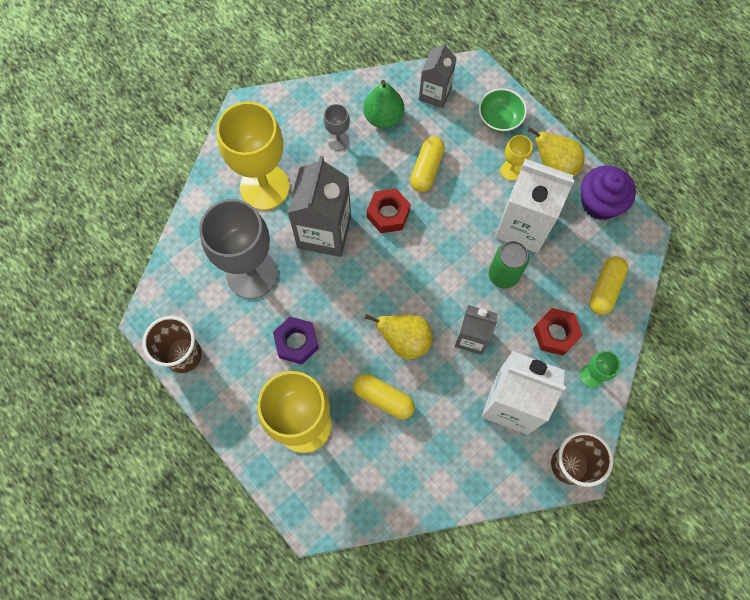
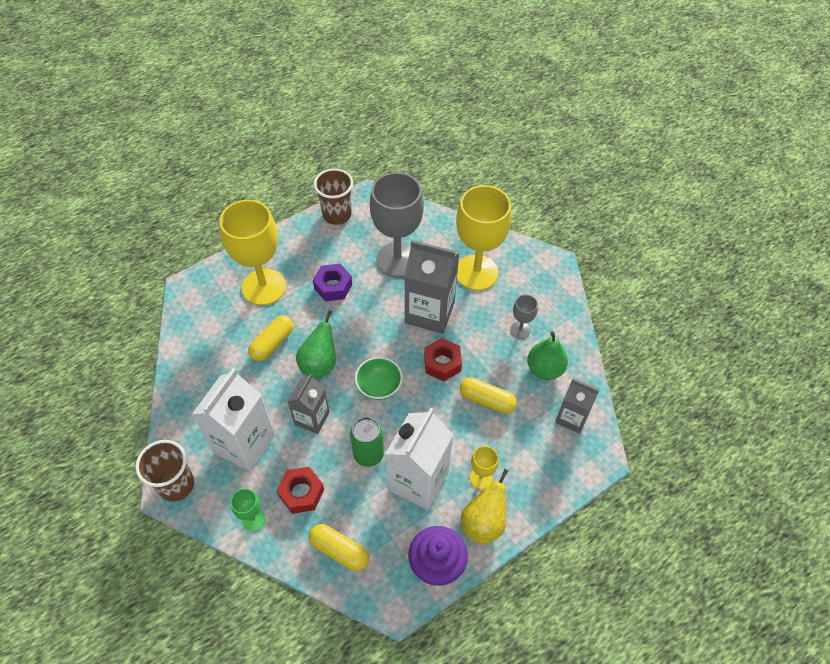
camera: 95 degrees right, 15 degrees down
yellow pear [365,314,433,359] -> green pear [296,310,336,378]
green bowl [479,88,527,132] -> green bowl moved to [355,357,403,400]

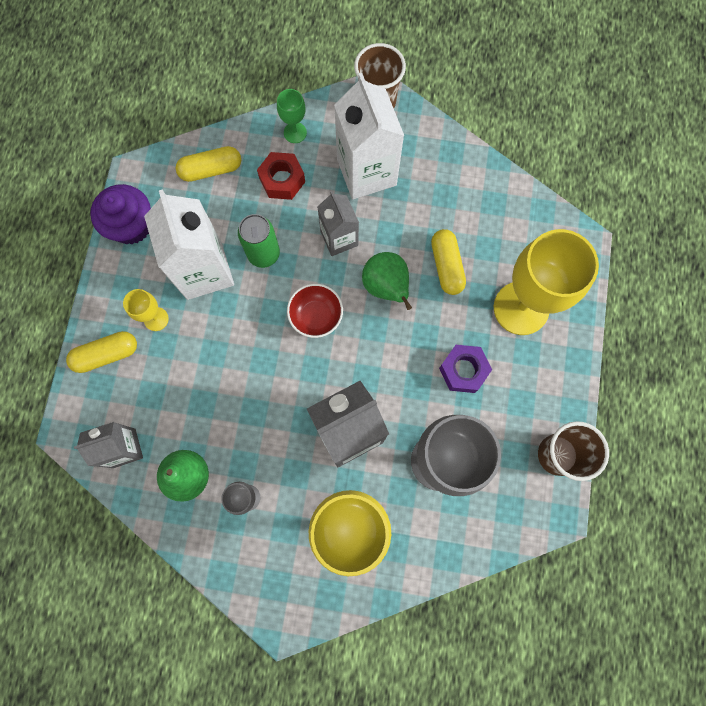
camera: 135 degrees right, 20 degrees up
green bowl [355,357,403,400] -> red bowl [287,284,343,338]
red nut [424,338,462,381] -> none
yellow capsule [460,377,517,414] -> yellow capsule moved to [66,331,137,373]
yellow pear [461,469,509,544] -> none

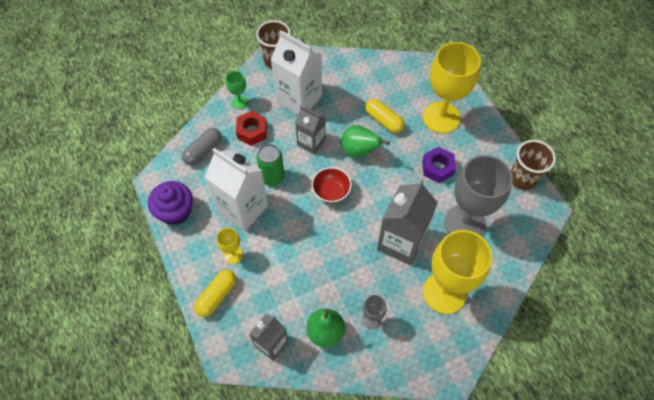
camera: 35 degrees left, 15 degrees down
yellow capsule [176,146,241,182] -> grey capsule [182,128,222,165]

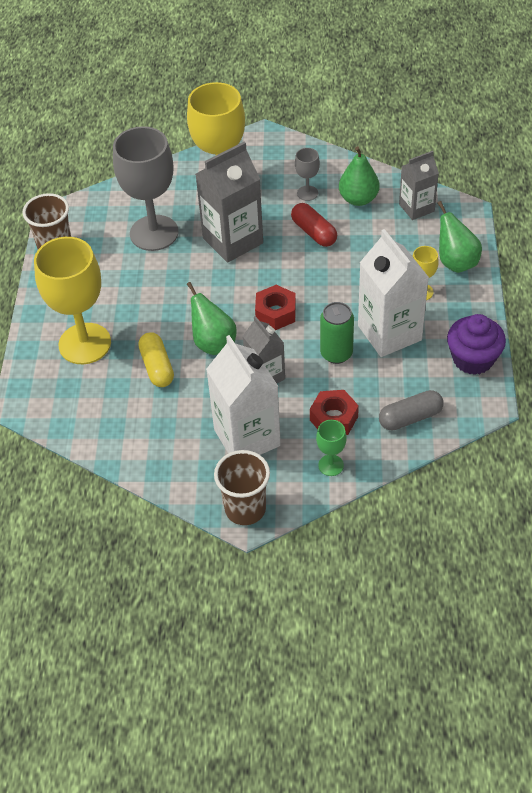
camera: 150 degrees left, 10 degrees down
yellow capsule [194,270,236,317] -> green pear [437,201,482,273]
red bowl [312,167,352,203] -> red nut [255,285,296,330]
purple nut [423,147,456,183] -> none
none -> red capsule [291,203,337,247]

